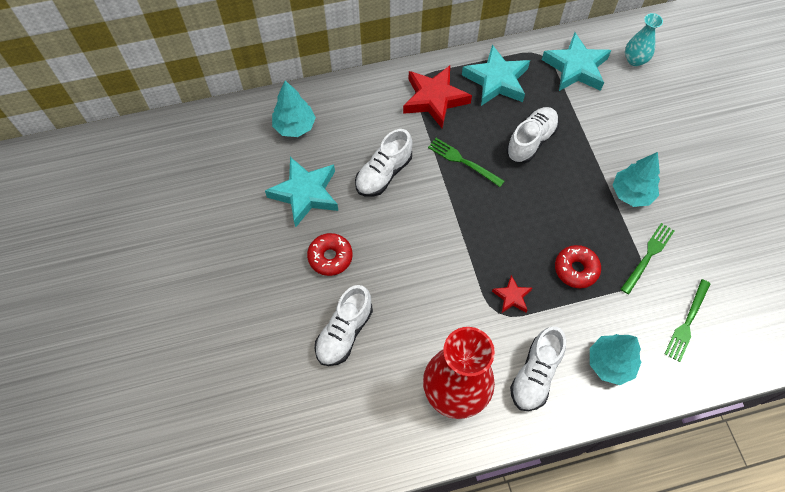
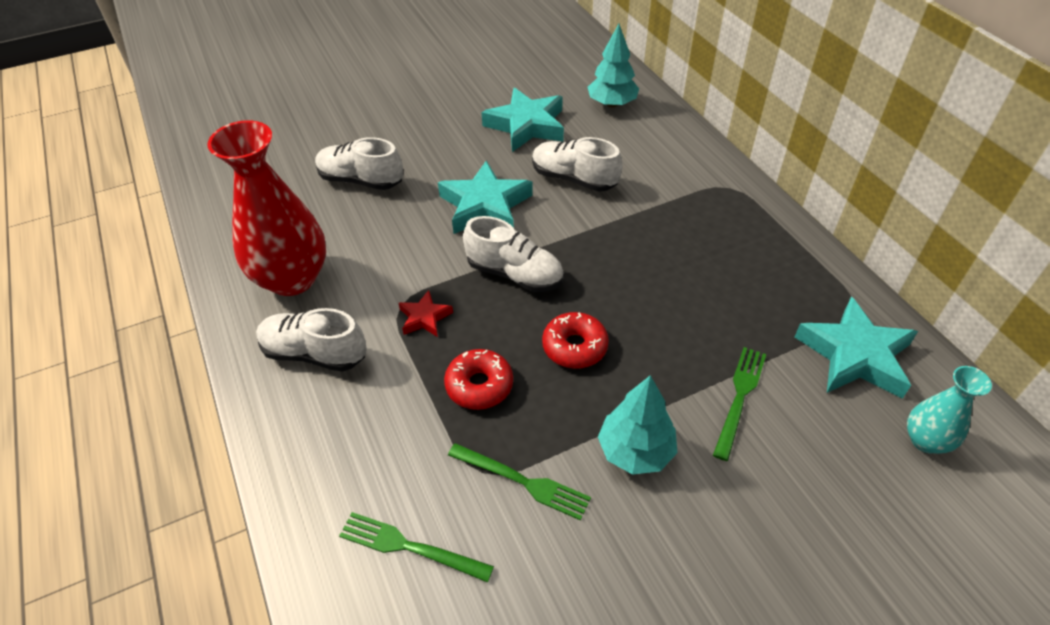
camera: 80 degrees right, 15 degrees down
red donut [307,233,353,276] -> red donut moved to [542,312,609,369]
red star [403,66,472,128] -> none
green fork [428,138,505,187] -> green fork moved to [713,347,766,461]
turquoise star [462,45,530,106] -> turquoise star moved to [438,161,533,234]
white shoe [506,107,559,163] -> white shoe moved to [463,216,564,292]
turquoise tree [590,334,641,385] -> none

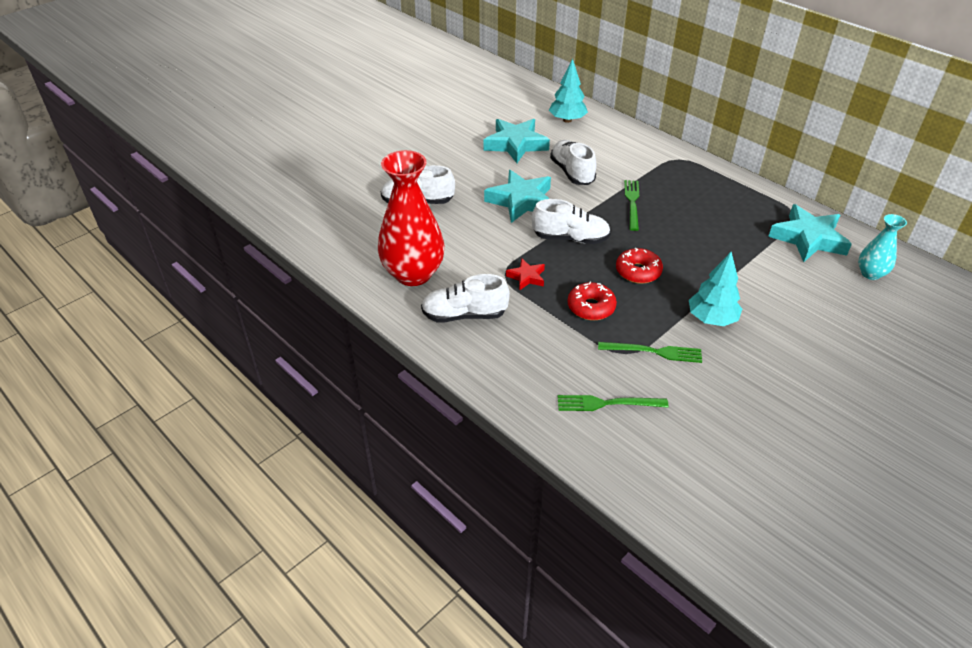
camera: 20 degrees left, 5 degrees down
white shoe [532,137,623,192] -> white shoe turned 60 degrees clockwise [550,140,596,185]
green fork [713,347,766,461] -> green fork moved to [624,180,639,231]

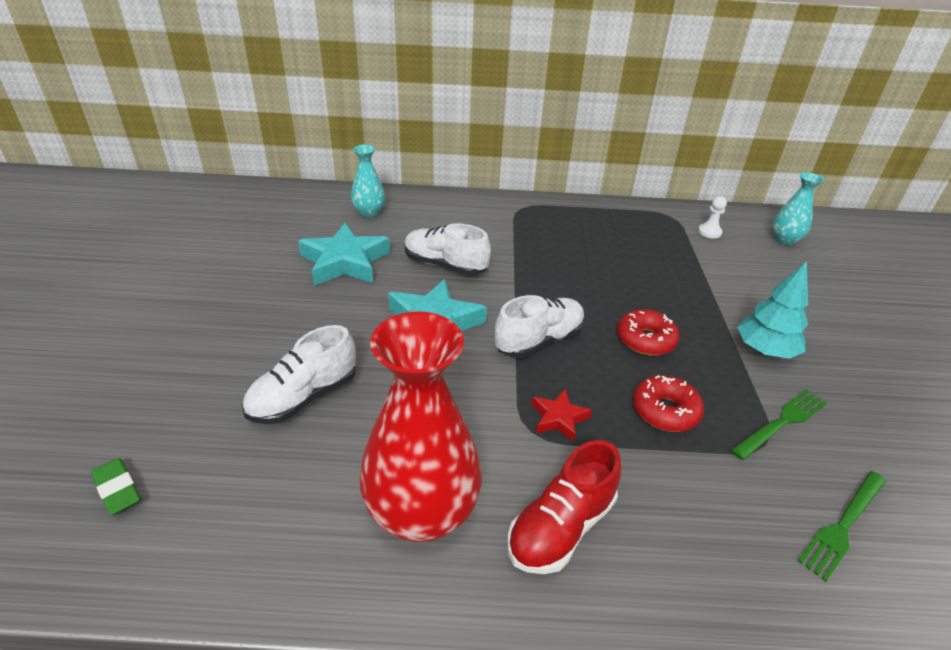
camera: 45 degrees left, 5 degrees down
white shoe [421,274,510,322] -> red shoe [507,440,621,574]
turquoise tree [549,59,588,123] -> turquoise vase [351,145,385,217]
green fork [624,180,639,231] -> none
turquoise star [768,204,852,262] -> white pawn [698,196,727,238]
none -> green eraser [91,458,141,515]

